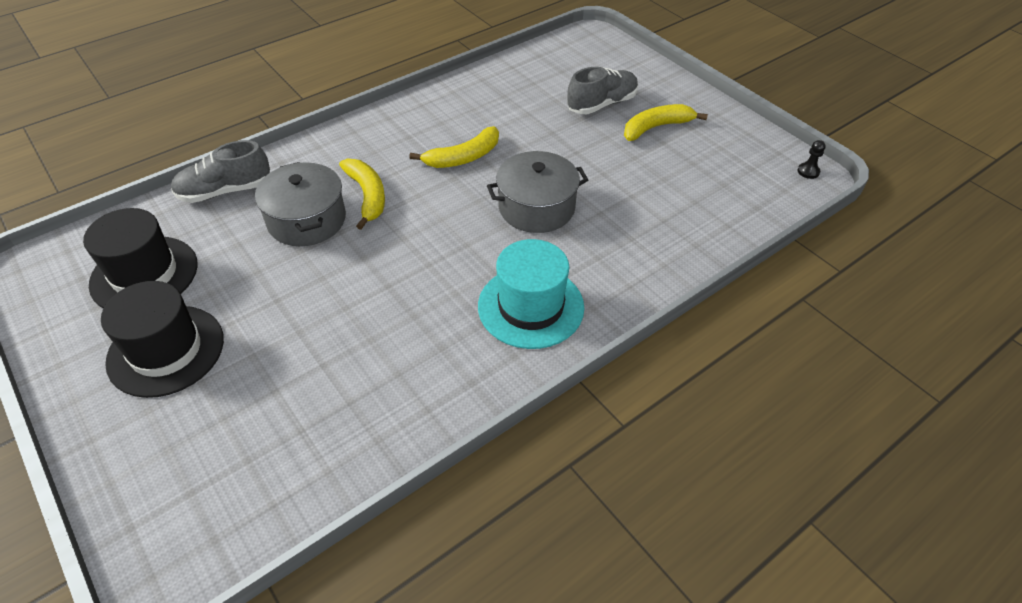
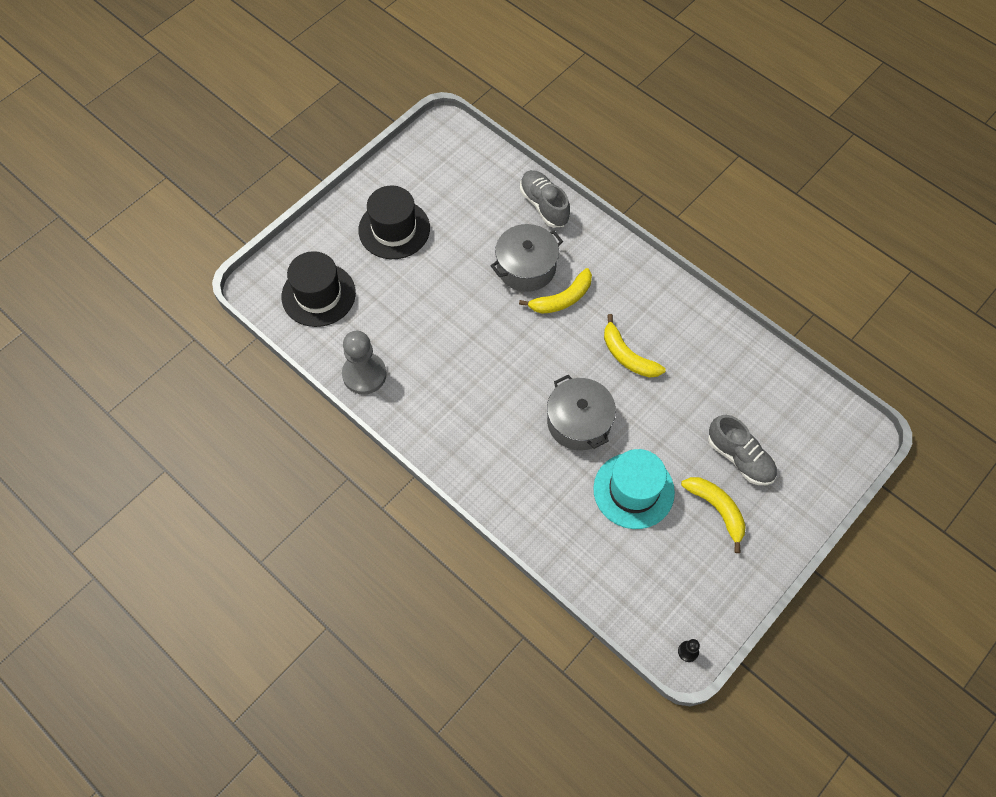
camera: 80 degrees right, 15 degrees up
black hat [83,208,198,308] -> black hat moved to [281,251,356,327]
turquoise hat [478,239,585,349] -> turquoise hat moved to [593,449,675,529]
none -> grey pawn [342,331,387,395]

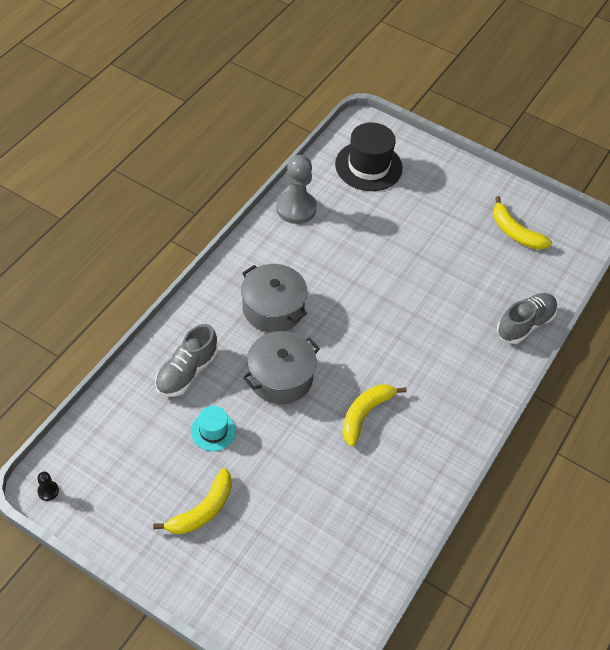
camera: 75 degrees right, 10 degrees down
black hat [358,186,430,259] -> none
grey pot [491,224,563,292] -> grey pot moved to [241,264,308,333]
yellow banana [519,268,592,314] -> yellow banana moved to [493,196,552,249]
turquoise hat [593,449,675,529] -> turquoise hat [191,406,236,451], size x0.55
grey shoe [708,415,777,485] -> grey shoe moved to [155,324,217,397]

